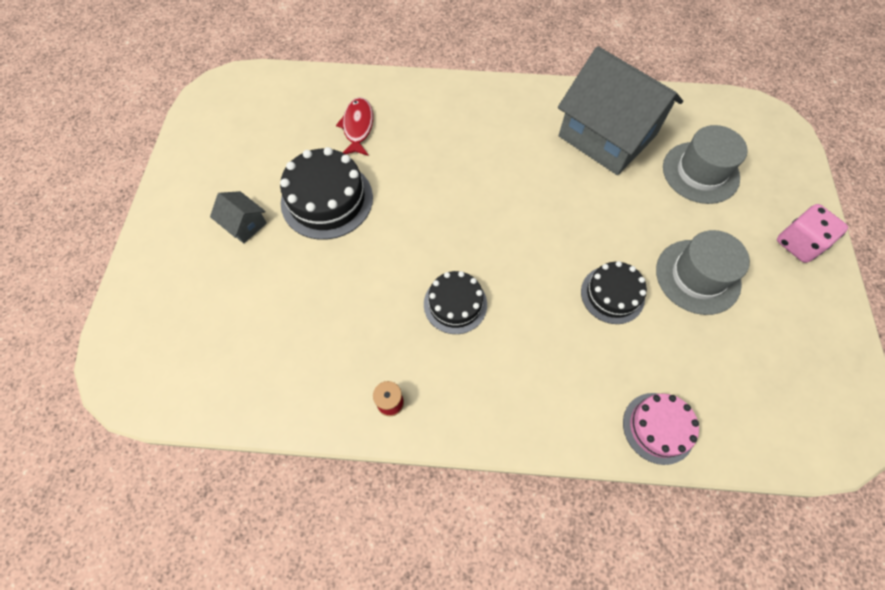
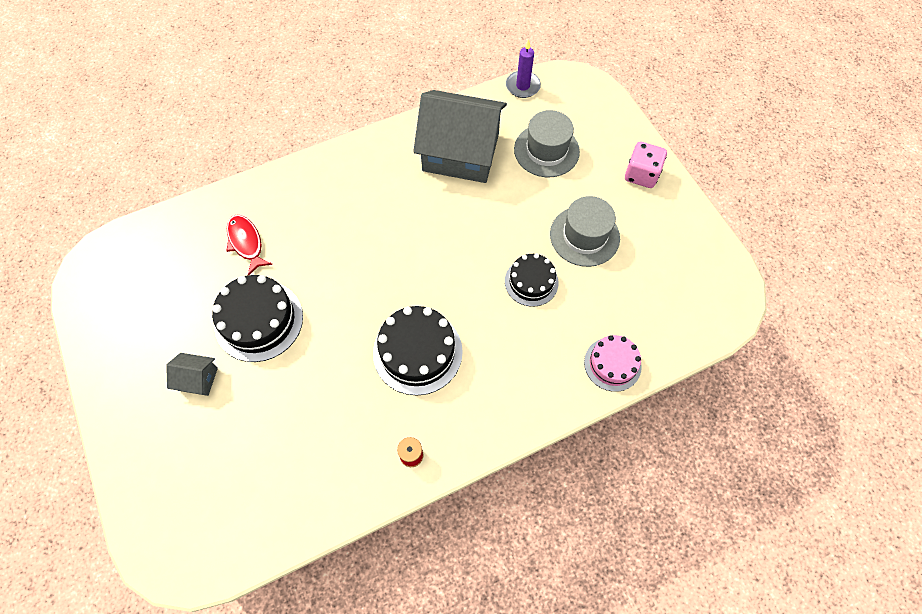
camera: 30 degrees left, 0 degrees up
black cake [424,271,487,334] -> black cake [373,306,463,395], size x1.58
none -> purple candle [506,39,541,98]

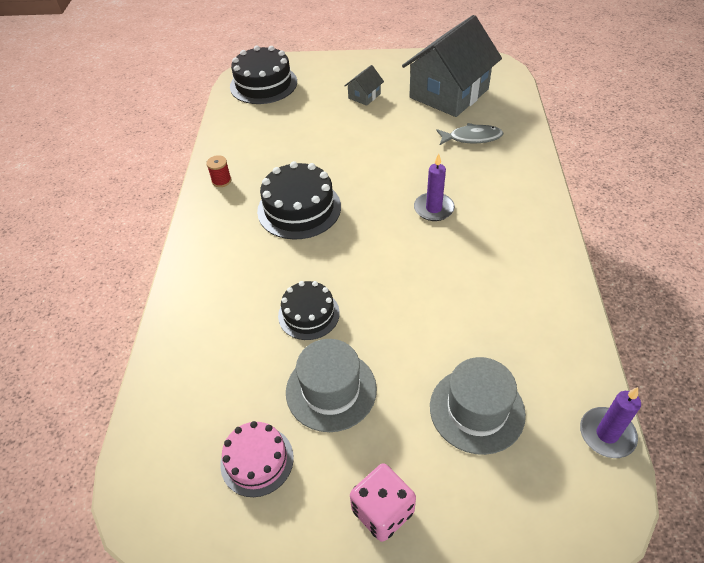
camera: 120 degrees right, 15 degrees down
black cake [212,275,303,362] -> black cake moved to [230,45,297,104]
red fish [226,214,273,275] -> grey fish [436,123,504,145]
grey house [413,90,507,183] -> grey house moved to [402,15,502,117]
pink cake [584,335,642,392] -> pink cake moved to [220,421,294,497]
none -> purple candle [414,153,455,221]

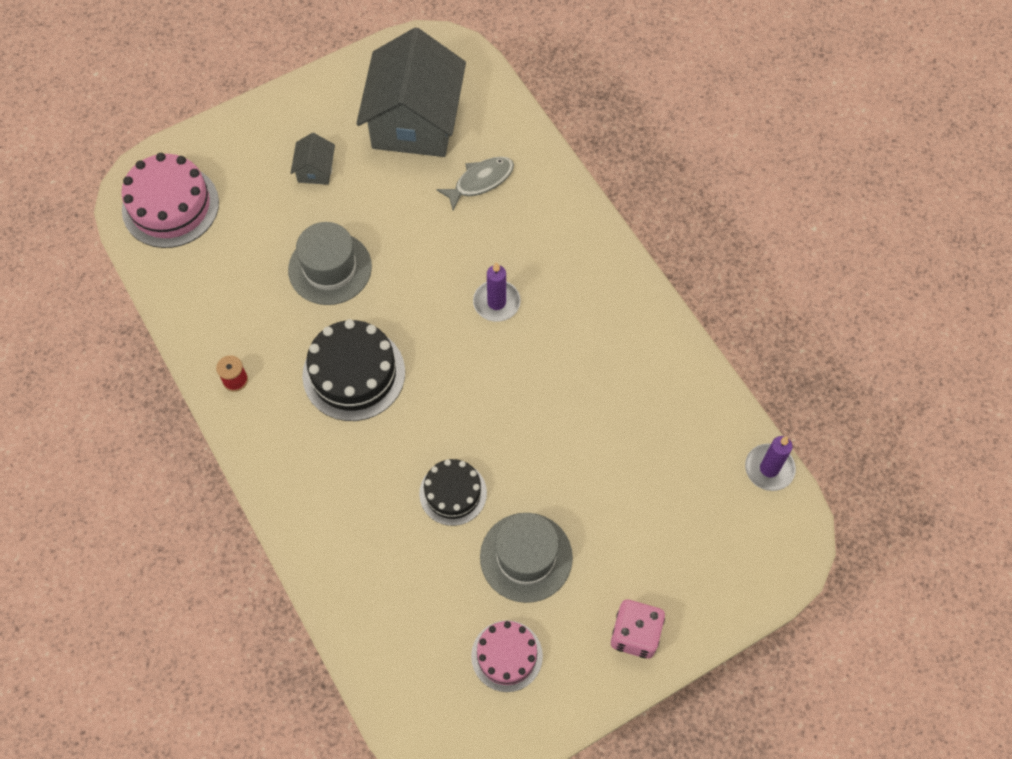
camera: 35 degrees left, 15 degrees up
black cake [230,45,297,104] -> pink cake [121,153,219,248]
grey hat [430,357,526,455] -> grey hat moved to [288,222,372,305]

